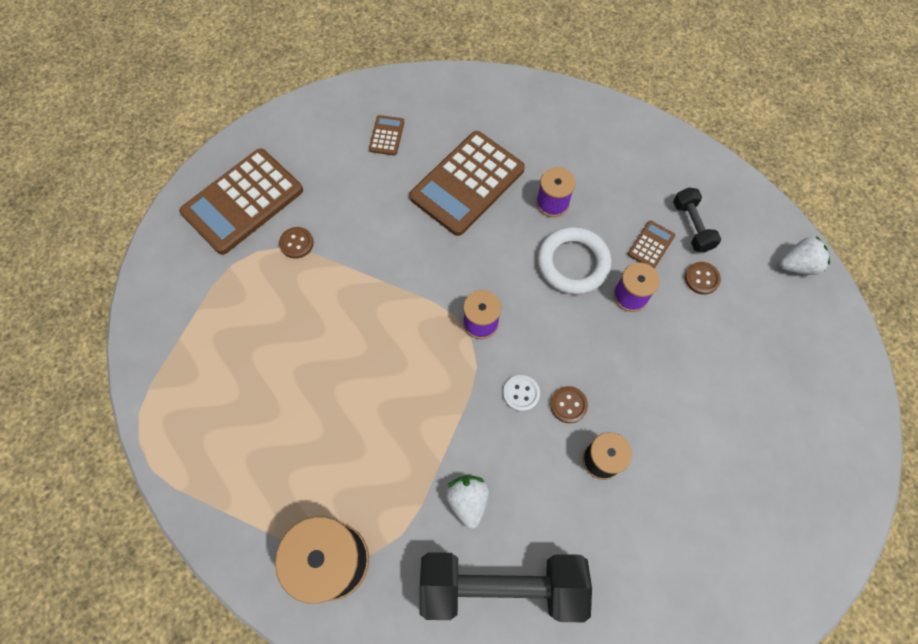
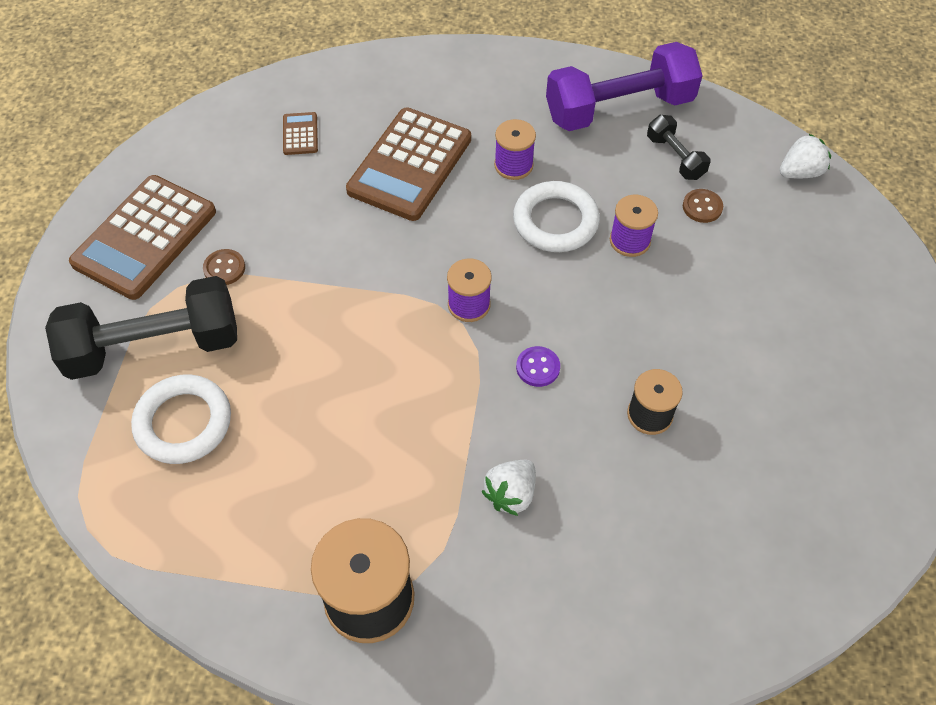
camera: 15 degrees left, 10 degrees down
black dumbbell [419,552,592,622] -> black dumbbell moved to [45,276,237,380]
white strawberry [445,475,489,529] -> white strawberry turned 120 degrees counterclockwise [481,460,536,516]
white button [503,375,540,412] -> purple button [516,346,560,387]
brown button [550,386,588,423] -> none
brown calculator [628,221,675,269] -> none
none -> white ring [131,374,231,464]
none -> purple dumbbell [546,42,703,131]

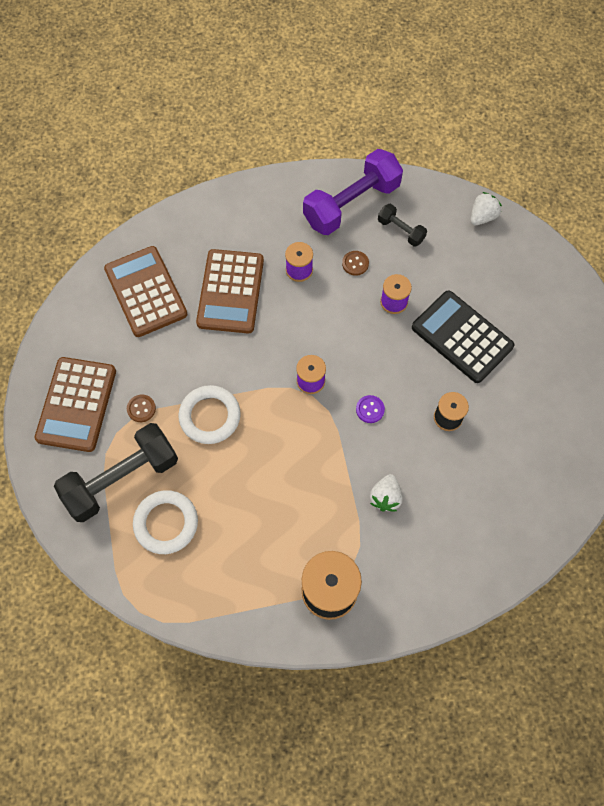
camera: 20 degrees left, 10 degrees up
brown calculator [283,112,318,155] -> brown calculator [104,246,187,337], size x2.33
white ring [513,181,600,252] -> white ring moved to [178,385,241,444]
brown button [683,189,723,223] -> brown button moved to [342,251,369,276]
none -> black calculator [412,290,514,383]

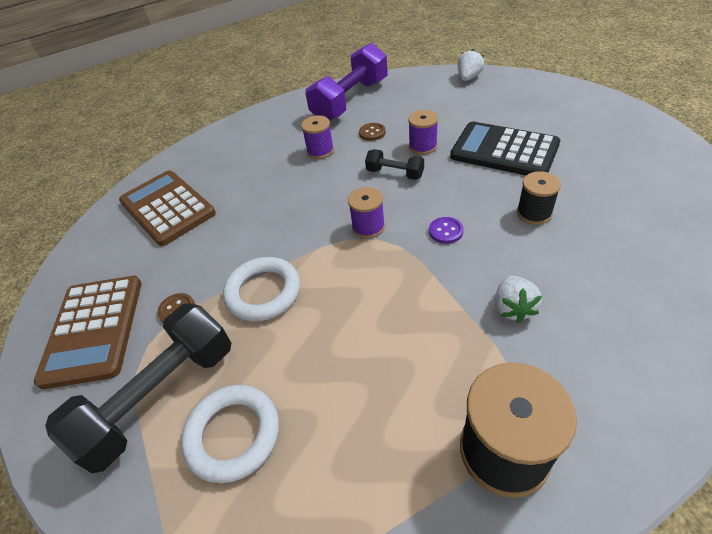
camera: 10 degrees left, 20 degrees down
brown calculator [196,249,264,333] -> none
black dumbbell [378,204,427,247] -> black dumbbell moved to [365,149,424,180]

